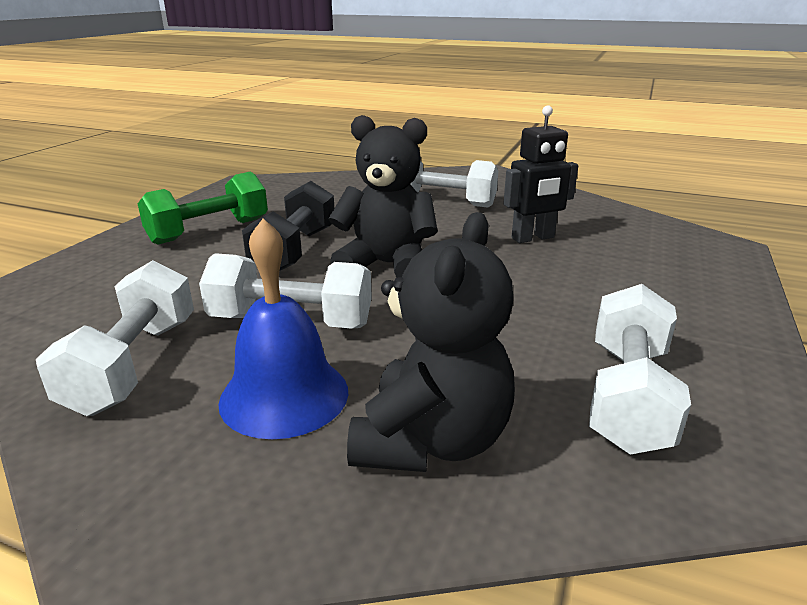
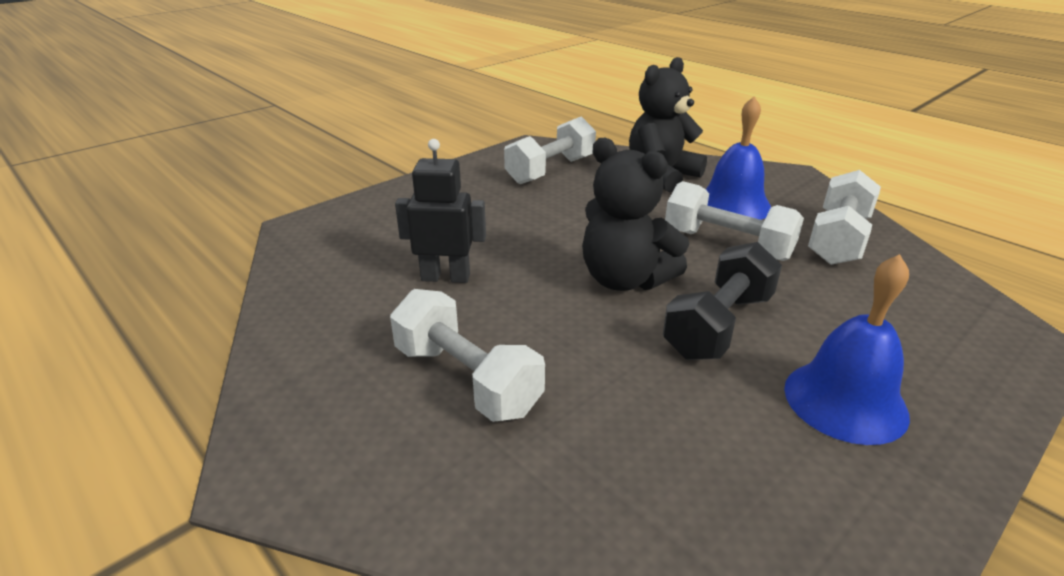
camera: 155 degrees left, 5 degrees up
green dumbbell [138,172,268,245] -> blue bell [784,254,910,445]

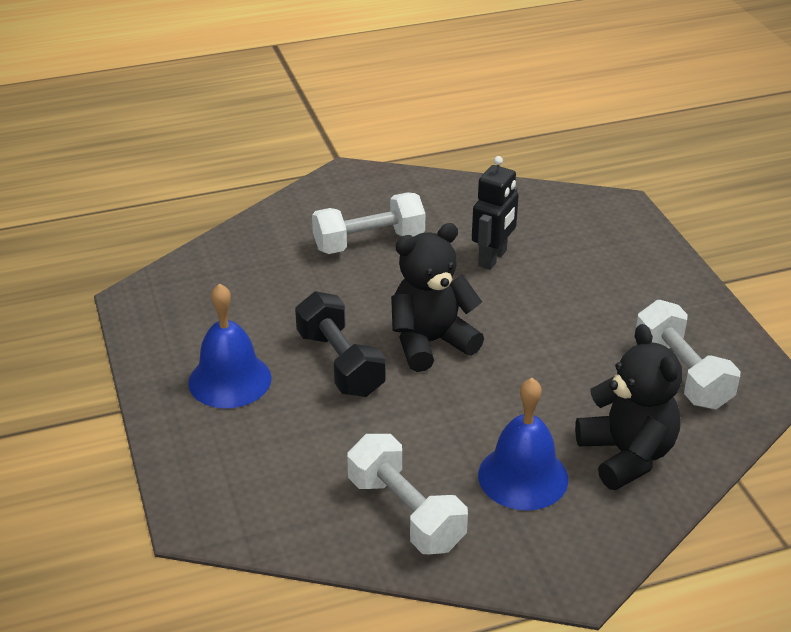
camera: 115 degrees right, 5 degrees up
white dumbbell [665,181,804,261] -> none

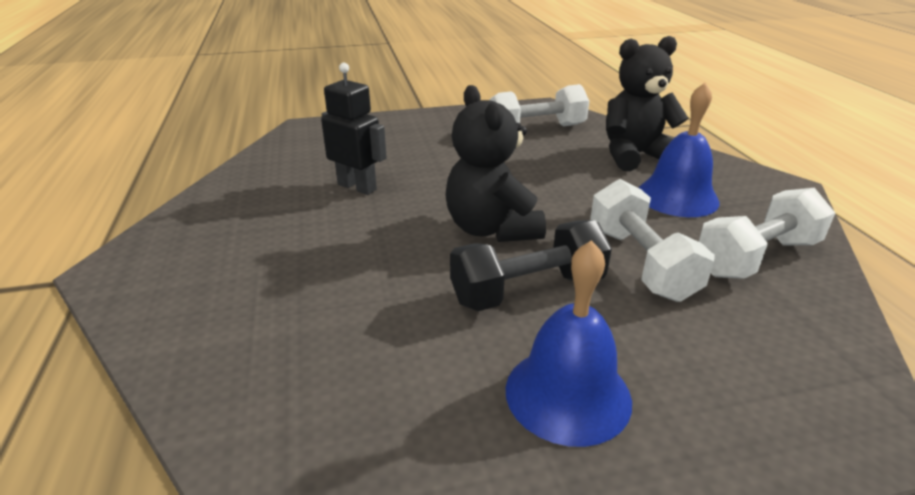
camera: 85 degrees left, 5 degrees down
white dumbbell [312,192,425,254] -> white dumbbell moved to [590,179,715,302]

